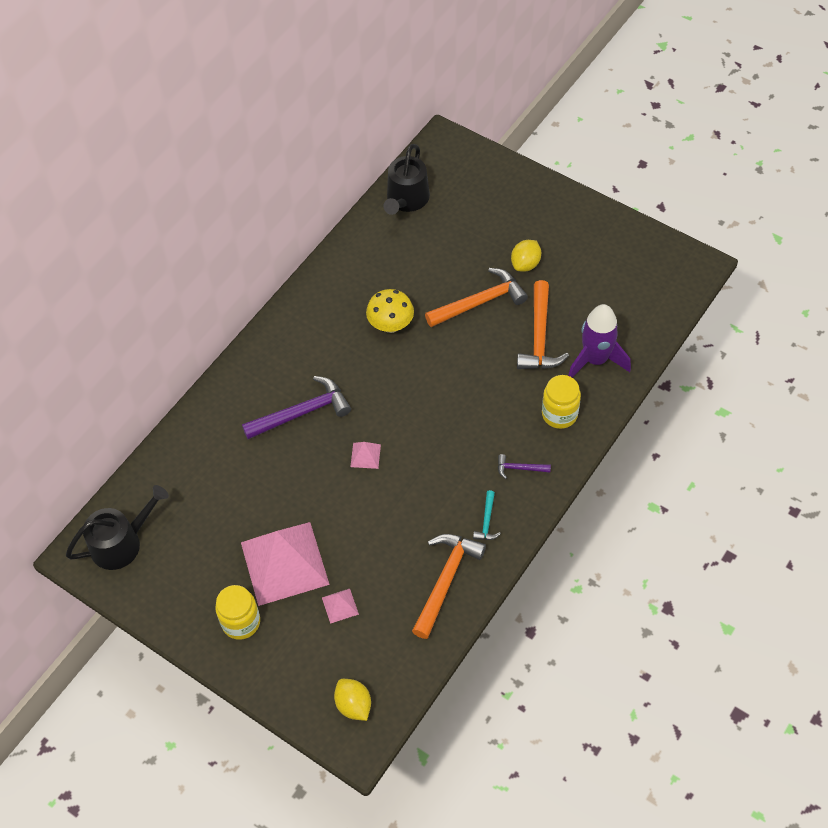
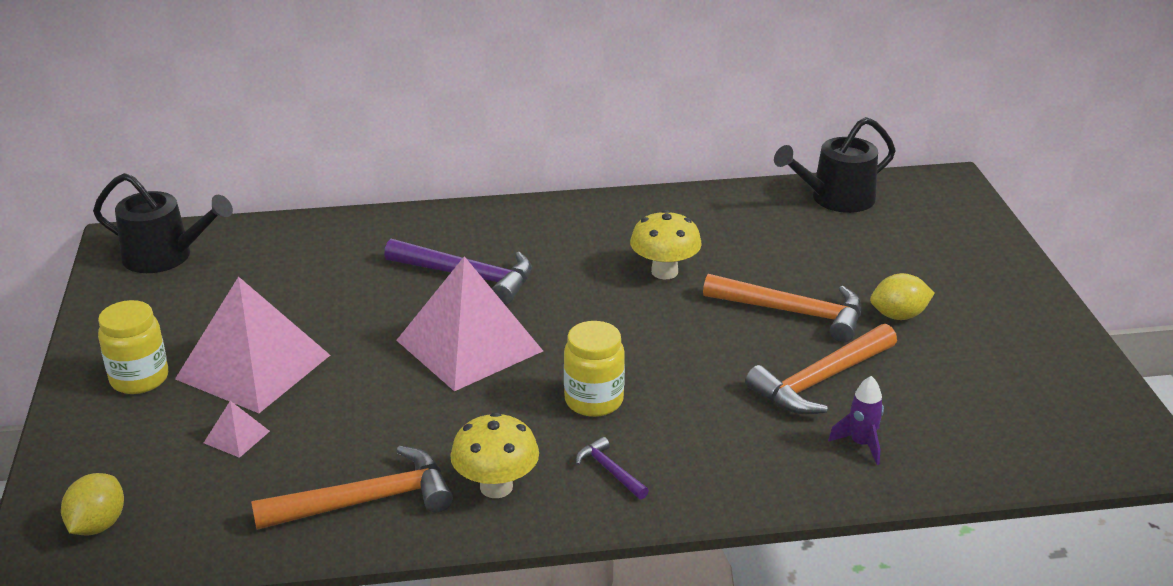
camera: 45 degrees right, 25 degrees down
pink pyramid [350,442,381,469] -> pink pyramid [396,256,543,391], size x2.49
turquoise hammer [473,490,501,540] -> yellow mushroom [450,412,539,498]
yellow jar [542,375,581,429] -> yellow jar moved to [564,321,625,417]
purple rocket [568,304,631,377] -> purple rocket [828,376,884,465], size x0.52

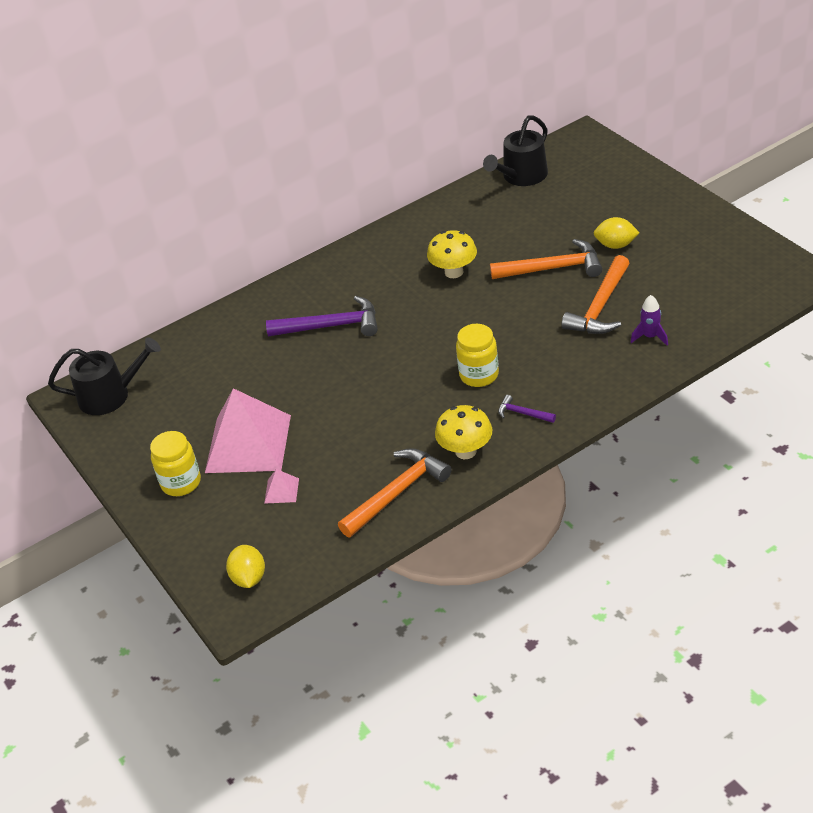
camera: 20 degrees left, 10 degrees up
pink pyramid [396,256,543,391] -> none
yellow lemon [870,273,934,320] -> yellow lemon turned 45 degrees clockwise [594,217,639,249]

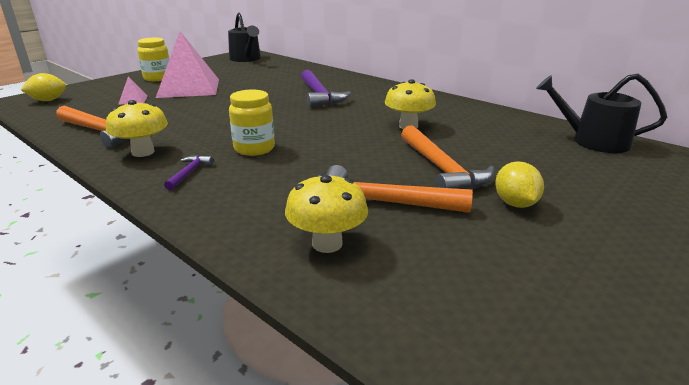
camera: 70 degrees right, 15 degrees down
purple rocket [631,295,668,346] -> yellow mushroom [285,173,368,253]

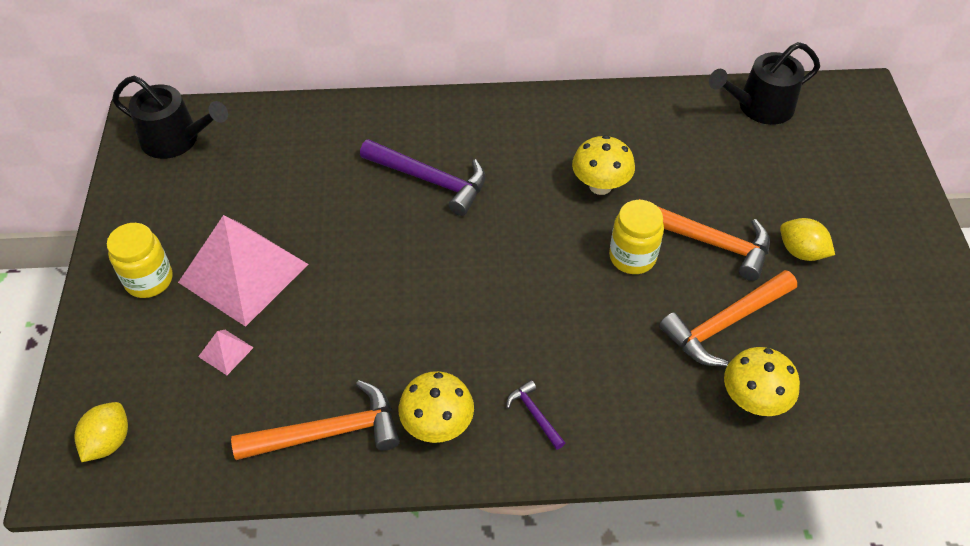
camera: 45 degrees left, 25 degrees up
yellow jar [229,90,275,156] -> yellow jar moved to [609,200,664,274]

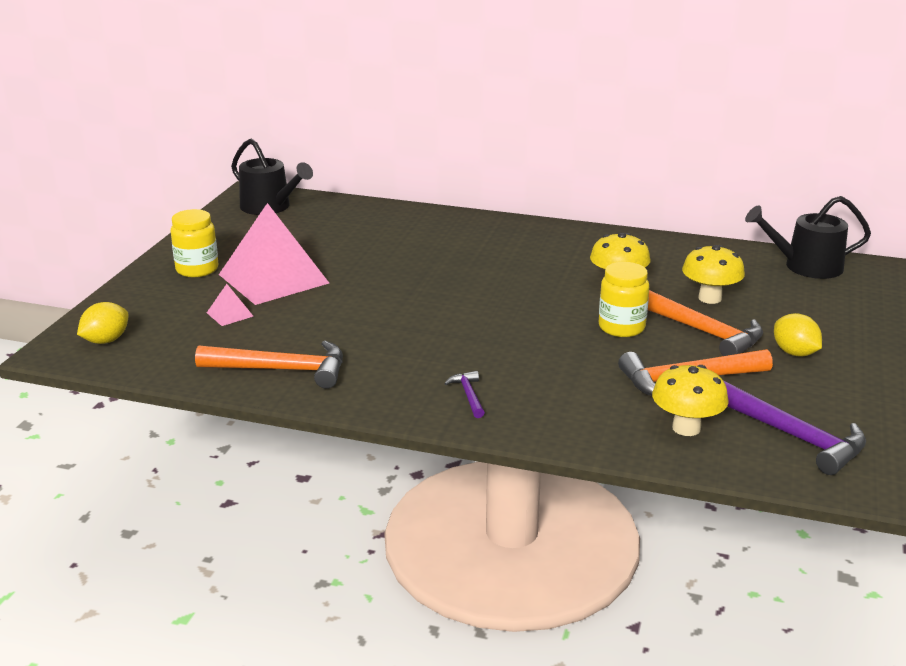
camera: 20 degrees right, 25 degrees down
purple hammer [360,139,485,216] -> purple hammer moved to [724,381,866,475]
yellow mushroom [399,371,474,443] -> yellow mushroom moved to [682,245,745,304]

